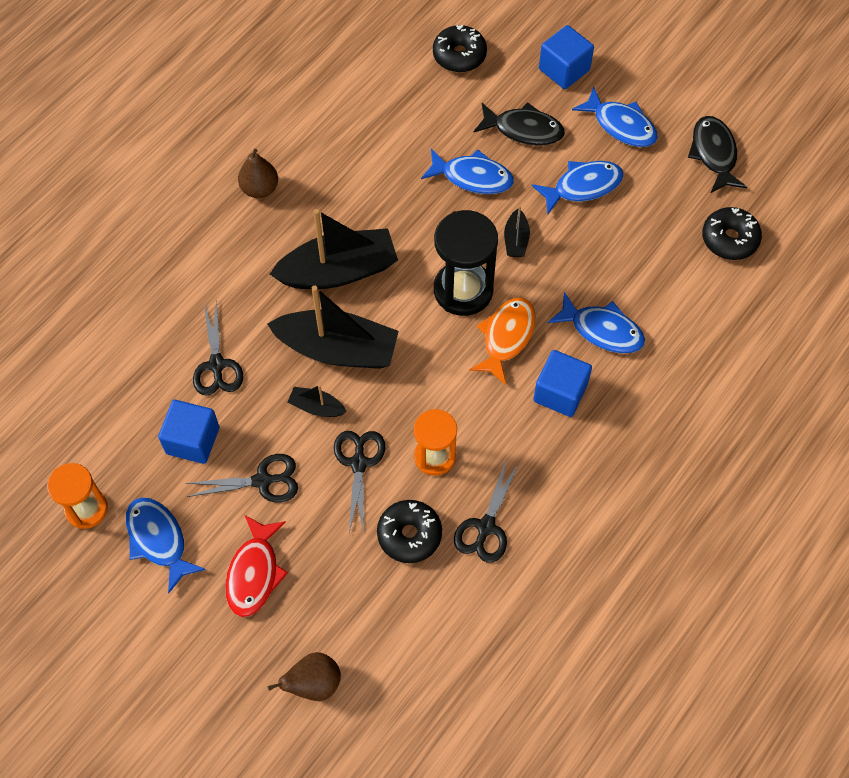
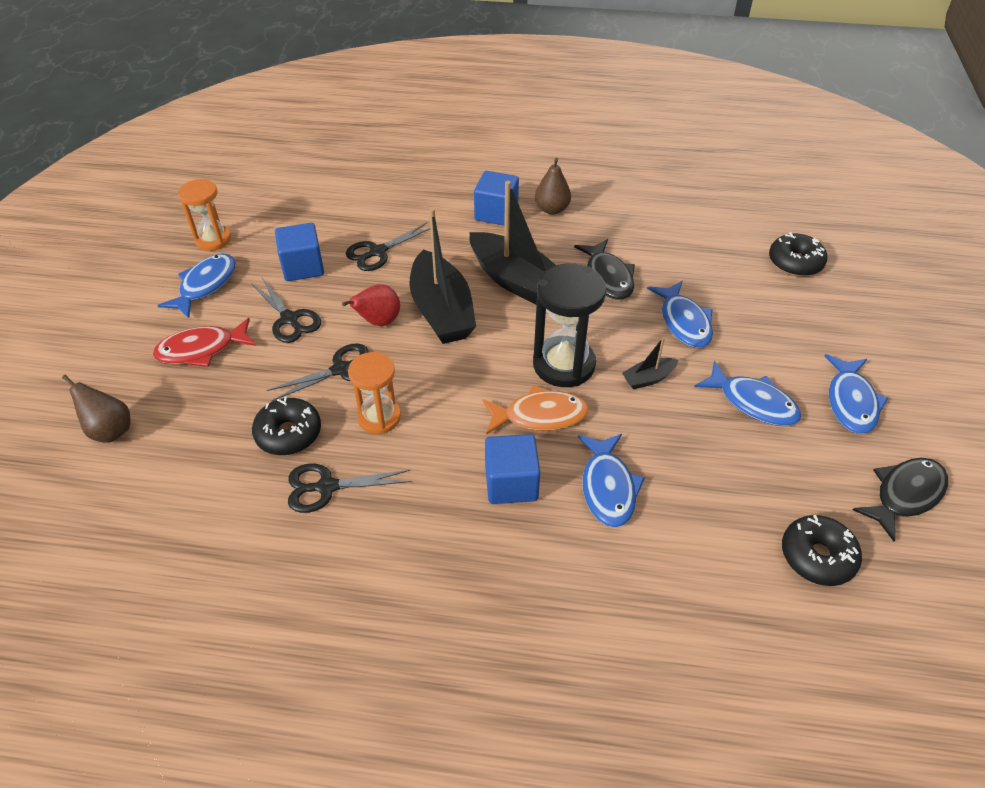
camera: 60 degrees right, 15 degrees down
black boat [288,385,347,417] -> red pear [342,284,400,326]
black fish [473,102,565,145] -> black fish moved to [574,239,635,300]
blue cube [539,25,594,89] -> blue cube moved to [474,171,519,225]

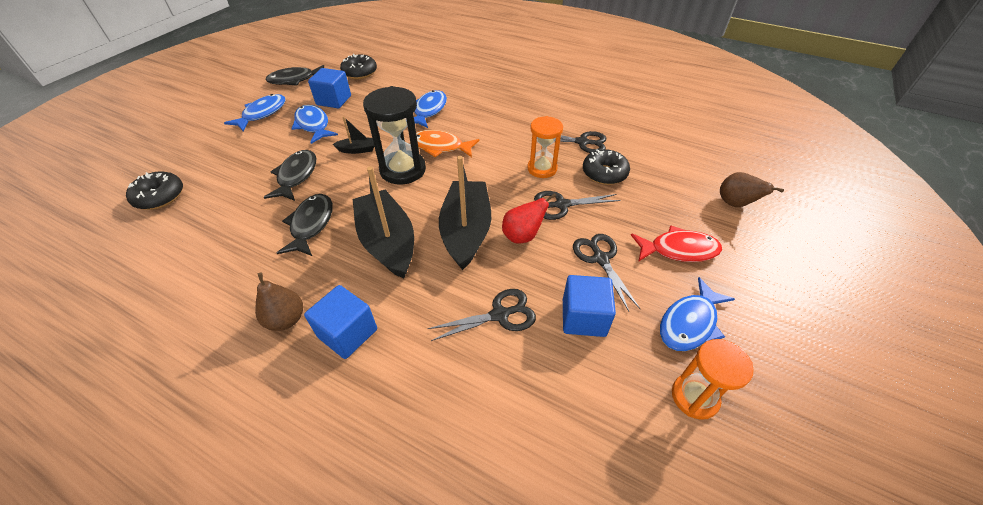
camera: 160 degrees left, 0 degrees up
blue cube [485,434,540,504] -> blue cube moved to [308,68,351,108]
blue fish [647,281,713,348] -> black fish [264,150,317,201]

